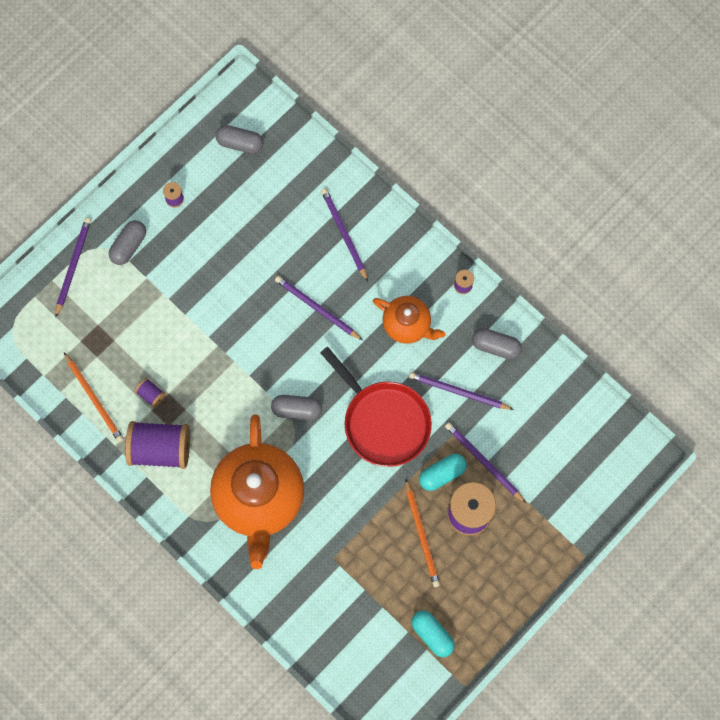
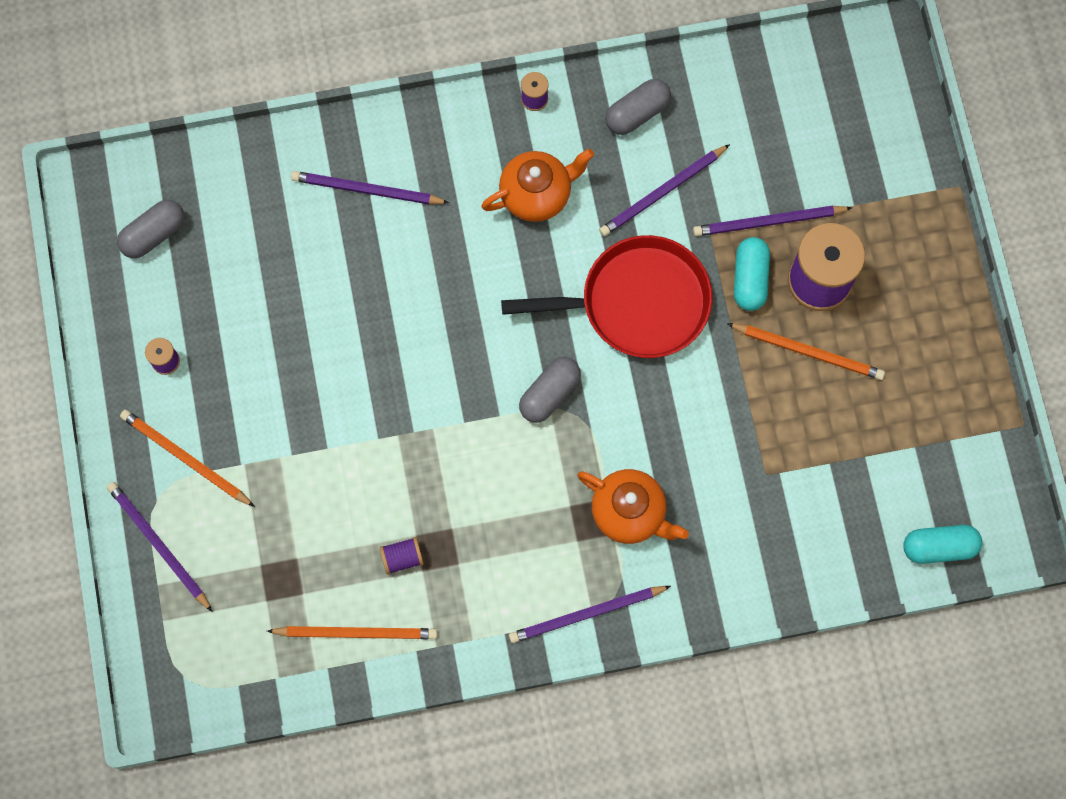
camera: 55 degrees left, 0 degrees up
grey capsule [109,220,146,265] -> orange pencil [120,410,255,507]
purple spool [125,421,190,469] -> none
orange teapot [210,414,304,569] -> orange teapot [577,469,689,544], size x0.54
purple pencil [275,276,362,340] -> purple pencil moved to [509,586,671,643]
turquoise capsule [411,610,455,657] -> turquoise capsule moved to [903,525,982,564]

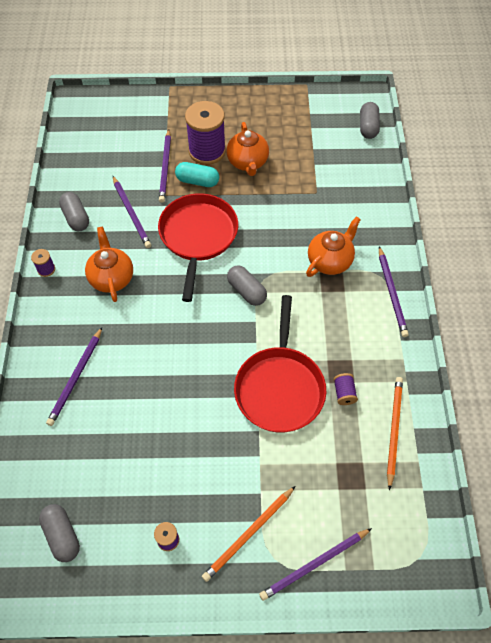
camera: 80 degrees left, 15 degrees down
orange pencil [727,323,885,380] -> orange teapot [227,122,269,176]
turquoise capsule [903,525,982,564] -> grey capsule [360,102,380,139]
none -> red pan [234,295,326,433]

